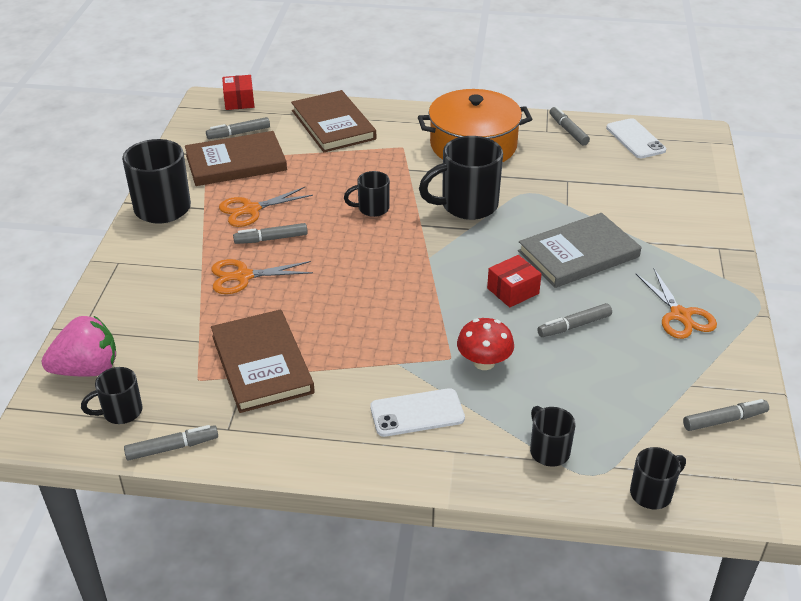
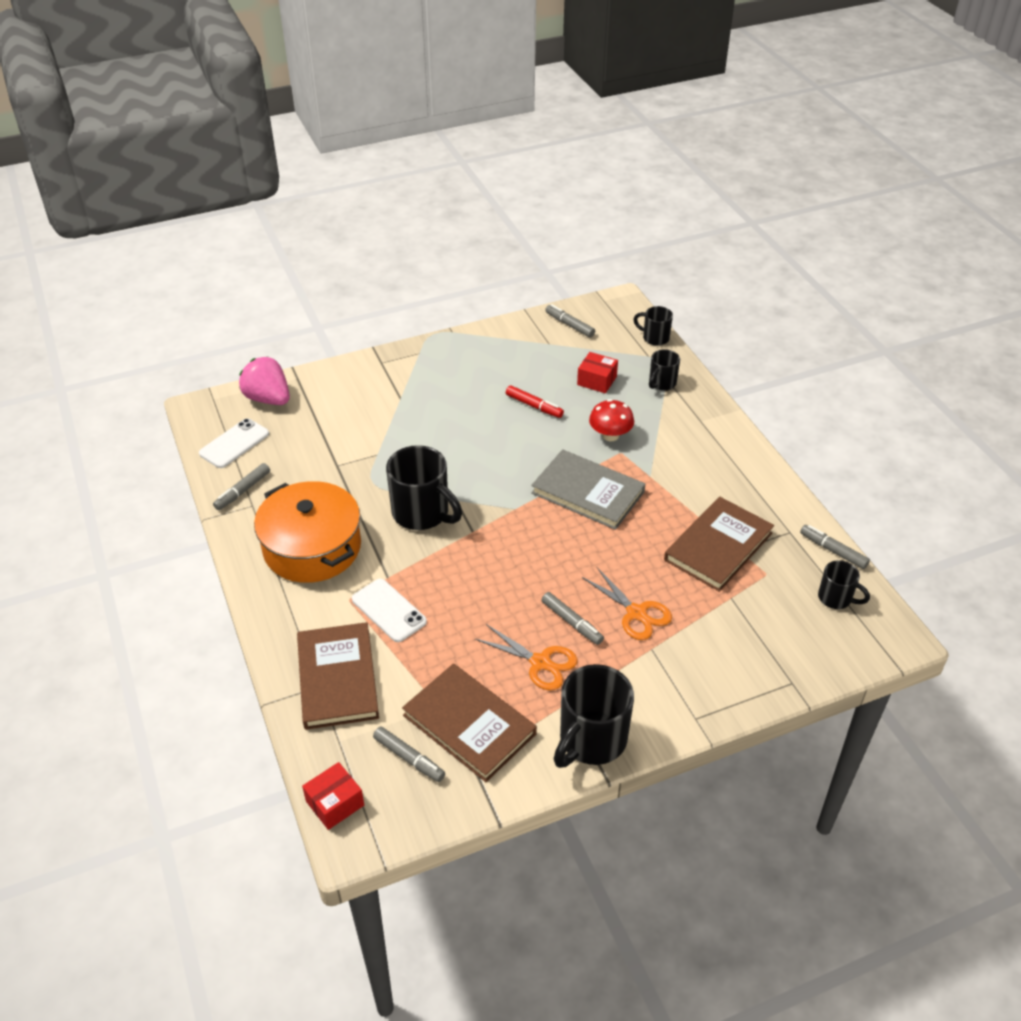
camera: 120 degrees left, 5 degrees up
pink strawberry [42,316,116,376] -> pink strawberry moved to [239,357,290,405]
brown book [291,90,376,152] -> brown book turned 45 degrees counterclockwise [297,622,379,730]
black mug [344,171,390,217] -> none
white phone [370,388,465,437] -> white phone moved to [352,579,427,642]
red box [487,255,542,307] -> red box moved to [577,352,618,393]
grey book [518,213,641,288] -> grey book moved to [531,449,645,530]
grey marker [537,303,612,337] -> red marker [506,385,564,418]
orange scissors [636,269,717,339] -> none

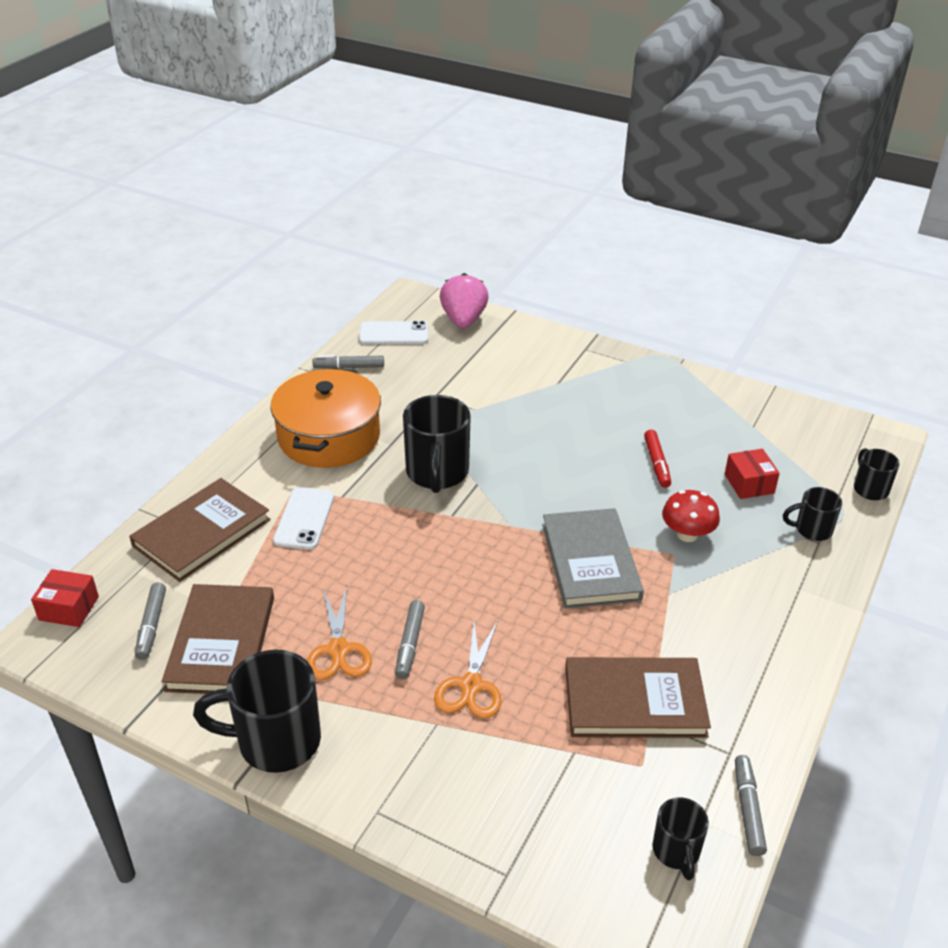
camera: 50 degrees right, 5 degrees down
grey marker [545,304,595,337] -> none

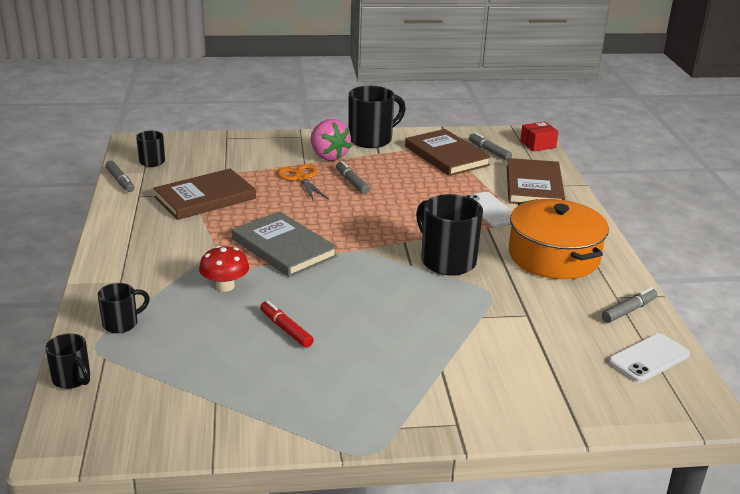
camera: 145 degrees right, 10 degrees down
orange scissors [307,586,372,680] -> none
pink strawberry [440,273,489,328] -> pink strawberry moved to [311,119,351,161]
red box [725,449,780,499] -> none

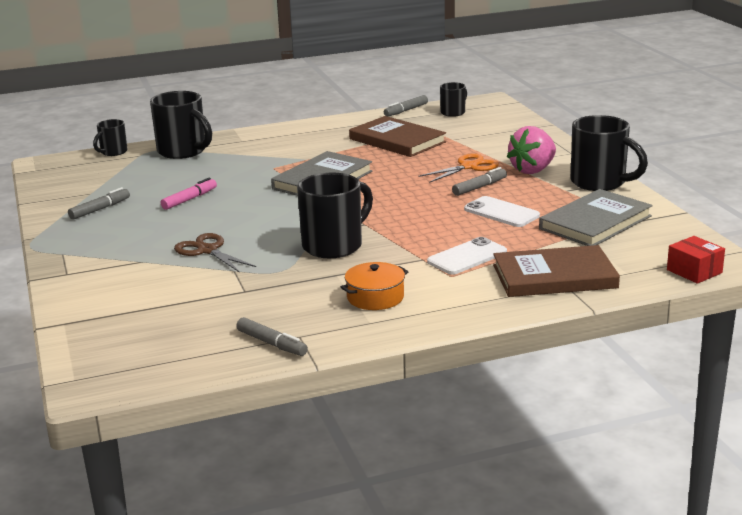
camera: 80 degrees right, 5 degrees down
black mug [98,283,150,333] -> black mug [150,91,212,159], size x1.84
red mushroom [199,246,249,292] -> none
red marker [260,301,314,348] -> pink marker [161,177,217,210]
brown book [405,129,491,176] -> grey book [539,189,653,246]
grey marker [469,133,512,161] -> grey marker moved to [68,187,130,220]
orange pot [509,199,609,279] -> orange pot [341,262,409,310], size x0.52
white phone [609,333,690,382] -> white phone moved to [464,196,540,227]
none -> brown scissors [174,233,256,273]

